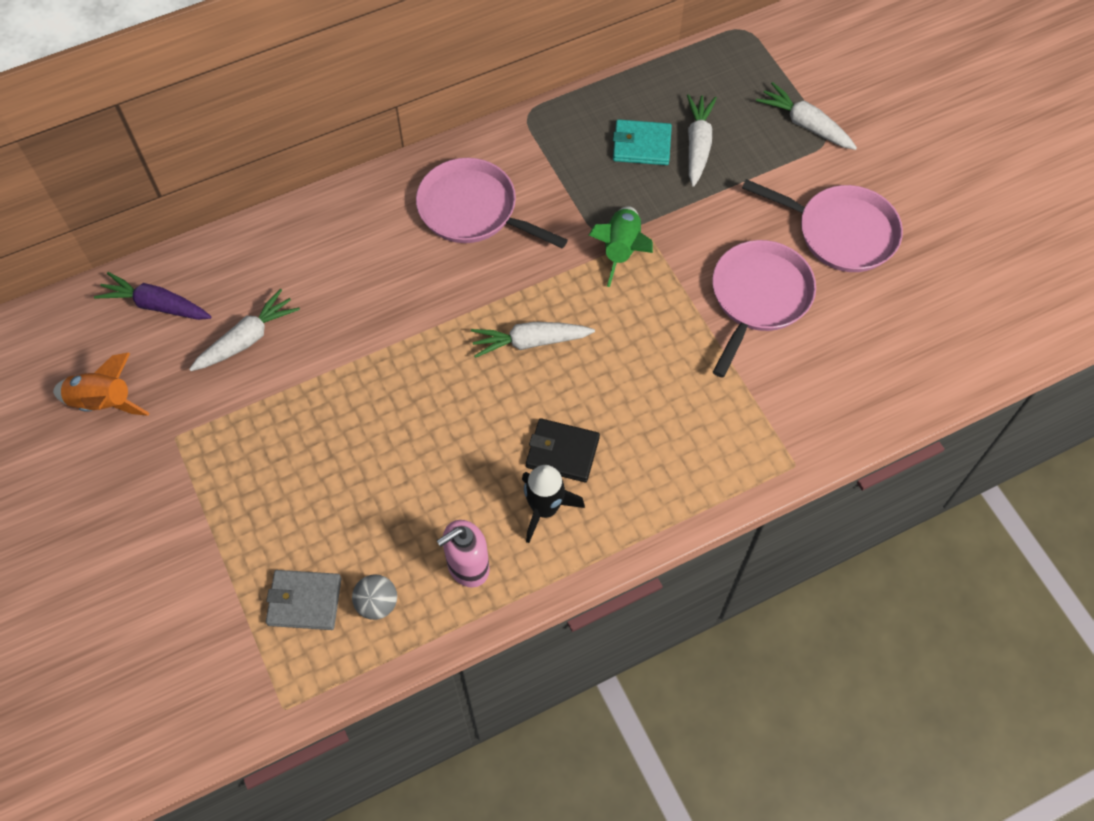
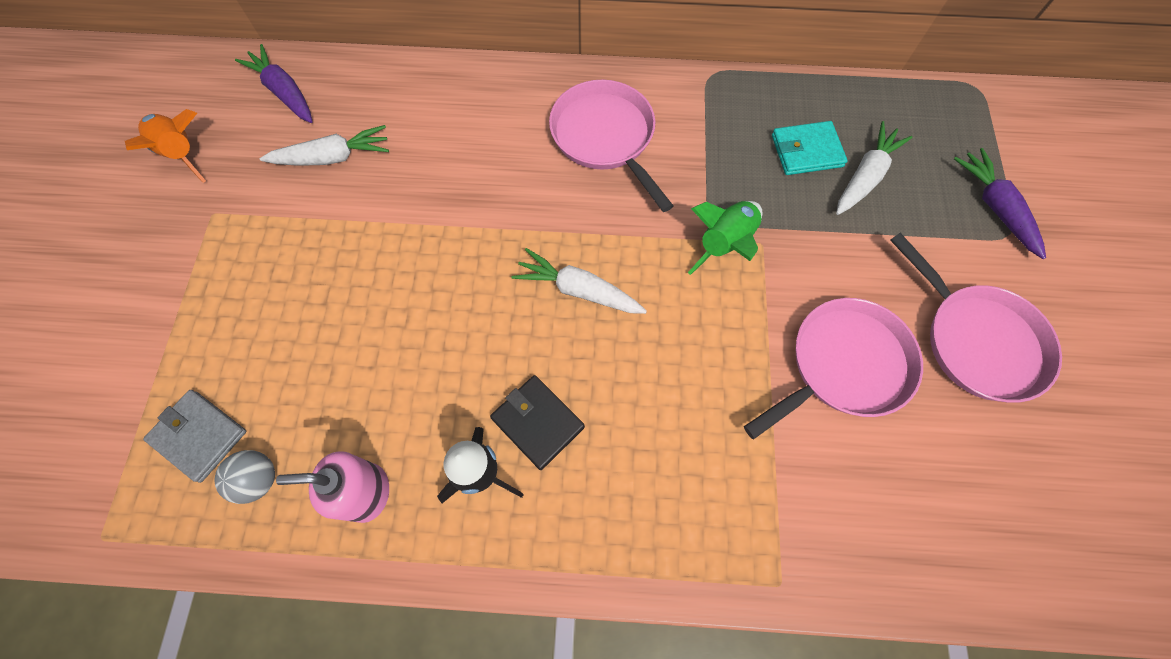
camera: 30 degrees right, 5 degrees up
turquoise wallet [613,119,672,165] -> turquoise wallet turned 45 degrees counterclockwise [772,121,848,175]
white carrot [756,82,857,150] -> purple carrot [954,148,1046,259]

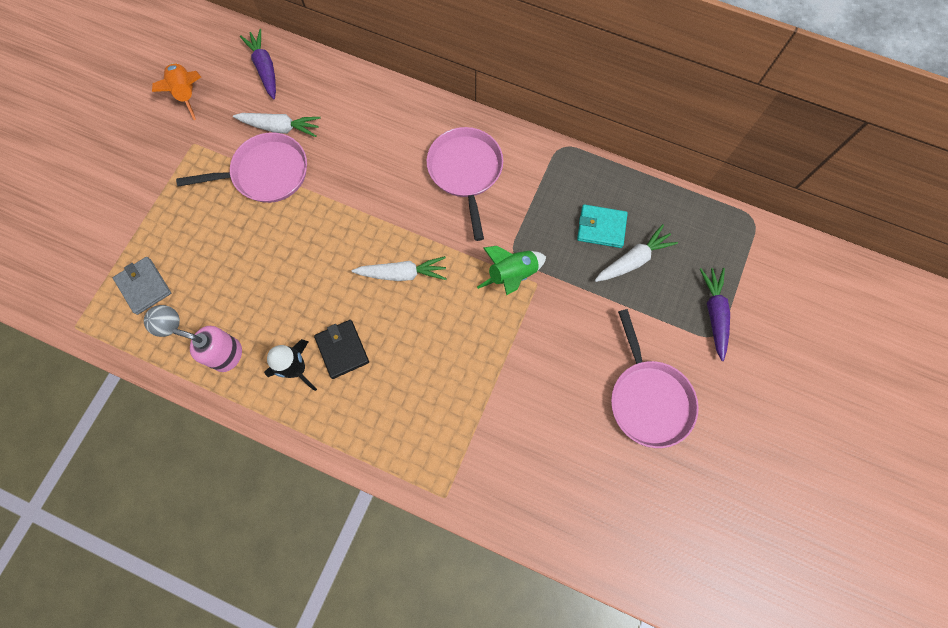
camera: 20 degrees right, 5 degrees up
white carrot [512,248,647,314] -> white carrot turned 135 degrees clockwise [352,256,447,281]
pink pan [744,298,923,439] -> pink pan moved to [176,132,307,203]

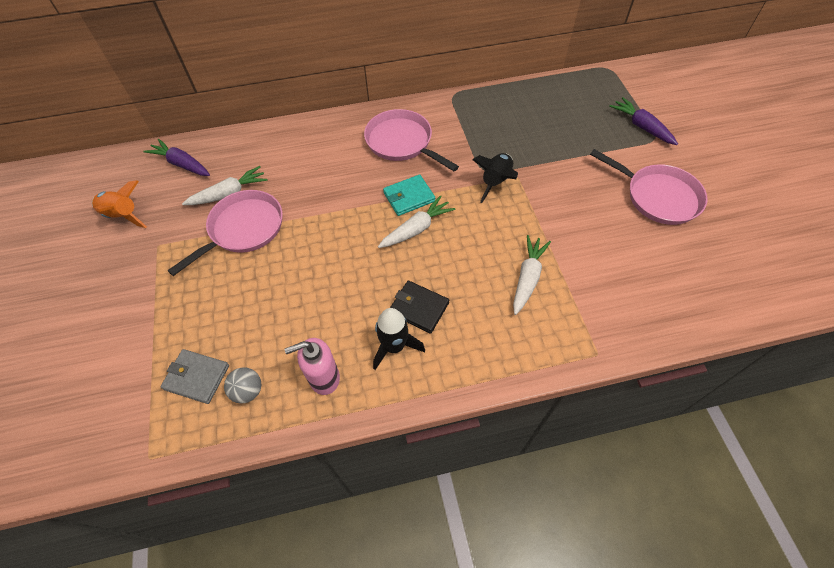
camera: 35 degrees left, 15 degrees down
green rocket [477,246,546,295] -> black rocket [472,153,518,203]
turquoise wallet [577,204,628,248] -> turquoise wallet moved to [383,174,435,216]
white carrot [595,224,678,282] -> white carrot moved to [513,235,551,315]

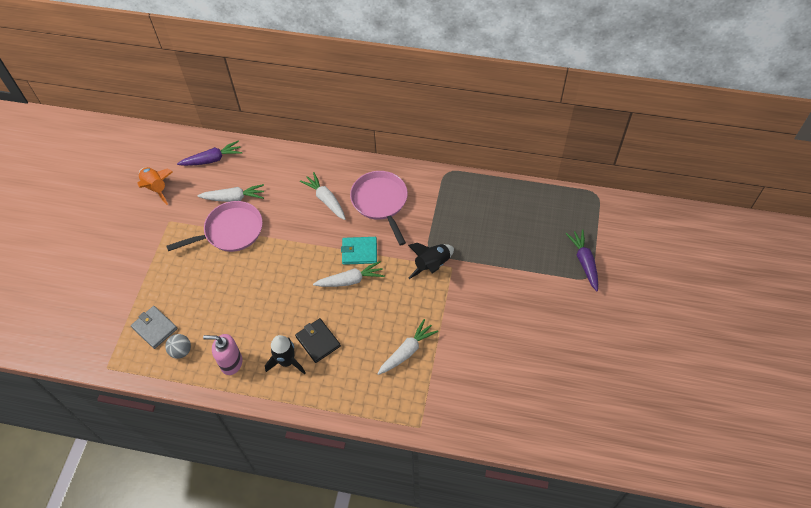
camera: 25 degrees right, 0 degrees up
purple carrot [143,139,210,176] -> purple carrot turned 105 degrees clockwise [177,141,242,166]
pink pan [590,149,708,225] -> none
none -> white carrot [300,172,345,220]

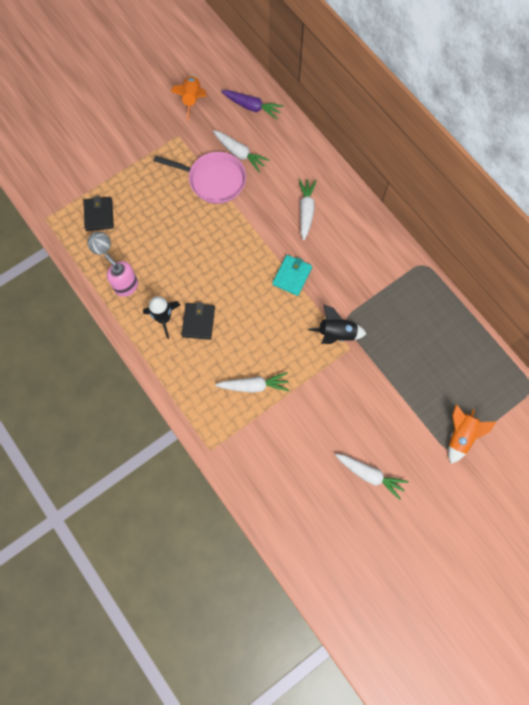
camera: 40 degrees right, 15 degrees up
grey wallet [131,306,178,349] -> black wallet [84,196,114,231]
white carrot [313,261,385,287] -> white carrot moved to [335,454,408,500]
turquoise wallet [341,237,377,265] -> turquoise wallet turned 75 degrees clockwise [272,255,312,296]
pink pan [350,171,408,245] -> none
purple carrot [566,229,598,291] -> orange rocket [448,404,496,464]

